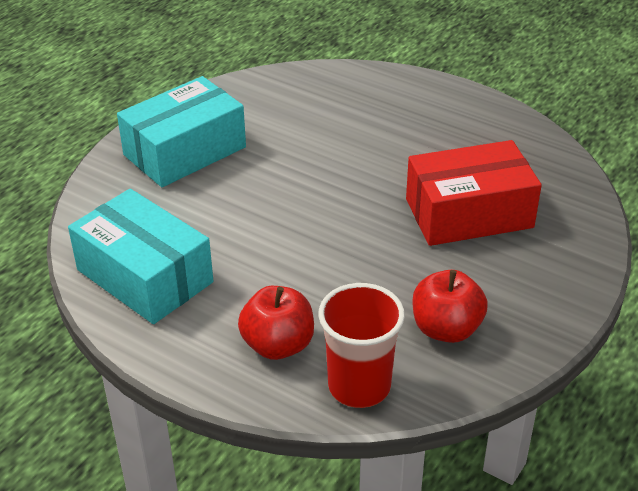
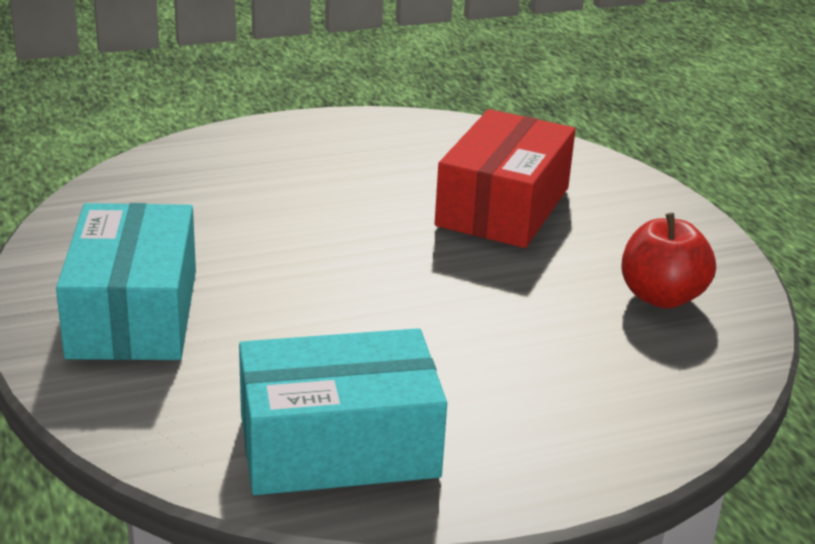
camera: 55 degrees left, 10 degrees down
red apple [238,286,314,360] -> none
red cup [318,283,405,408] -> none

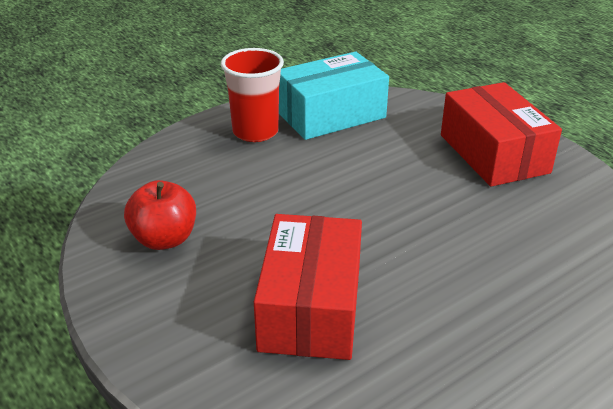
camera: 165 degrees right, 5 degrees up
turquoise box [56,203,196,360] -> red box [441,82,562,187]
none -> red cup [221,48,284,142]

